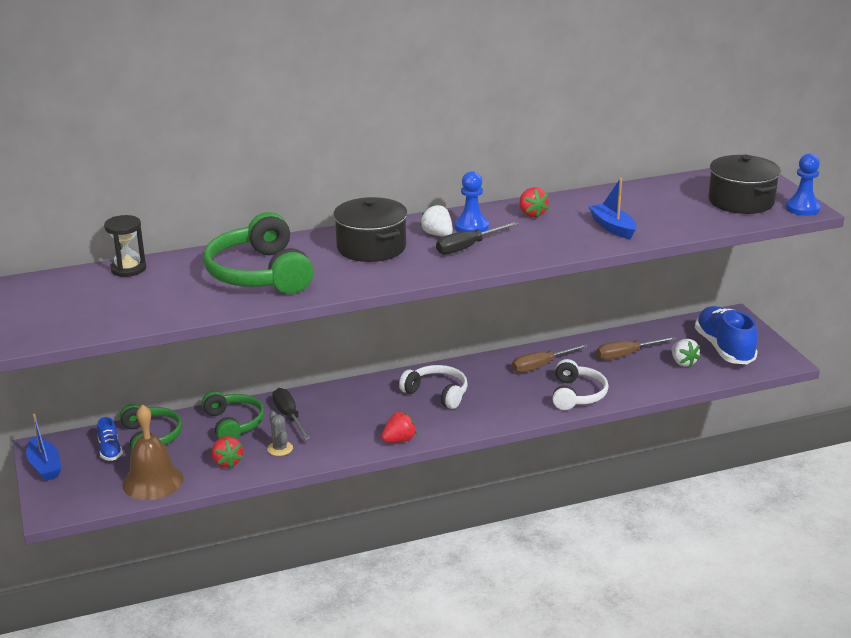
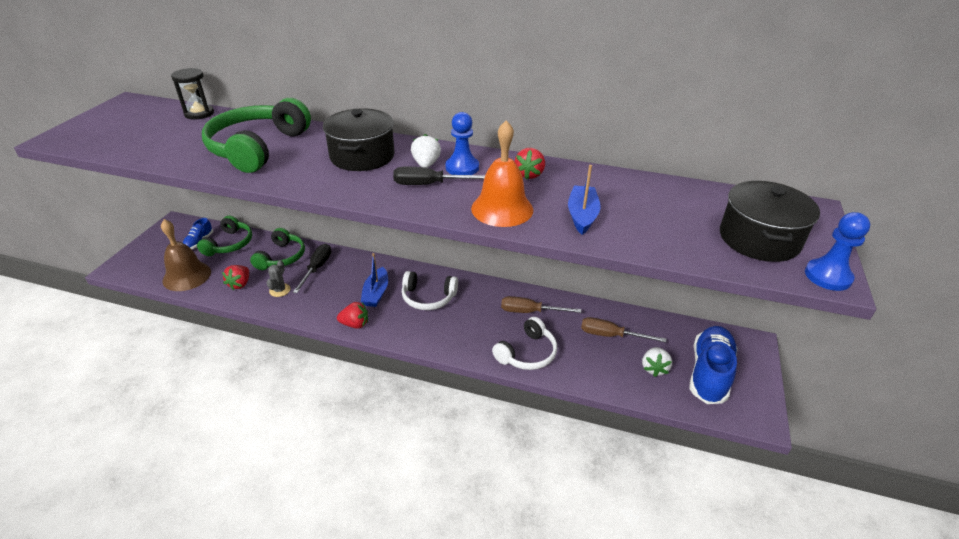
camera: 35 degrees right, 10 degrees up
blue boat [26,414,61,481] -> blue boat moved to [361,253,388,307]
white headphones [399,365,468,409] -> white headphones turned 120 degrees clockwise [402,271,458,310]
none -> orange bell [471,120,533,227]

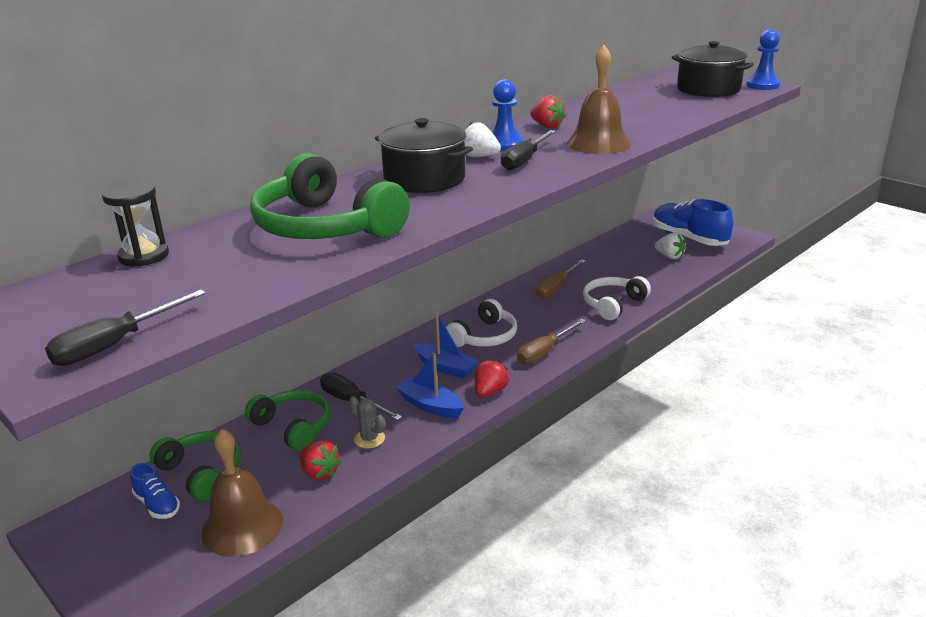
camera: 60 degrees left, 10 degrees down
orange bell [471,120,533,227] -> brown bell [567,45,631,154]
white headphones [492,317,557,370] -> white headphones turned 120 degrees counterclockwise [583,276,651,320]
blue boat [568,165,601,235] -> blue boat moved to [396,353,464,418]
brown screwdriver [581,317,666,343] -> brown screwdriver moved to [517,319,586,364]
none -> black screwdriver [45,290,206,366]

